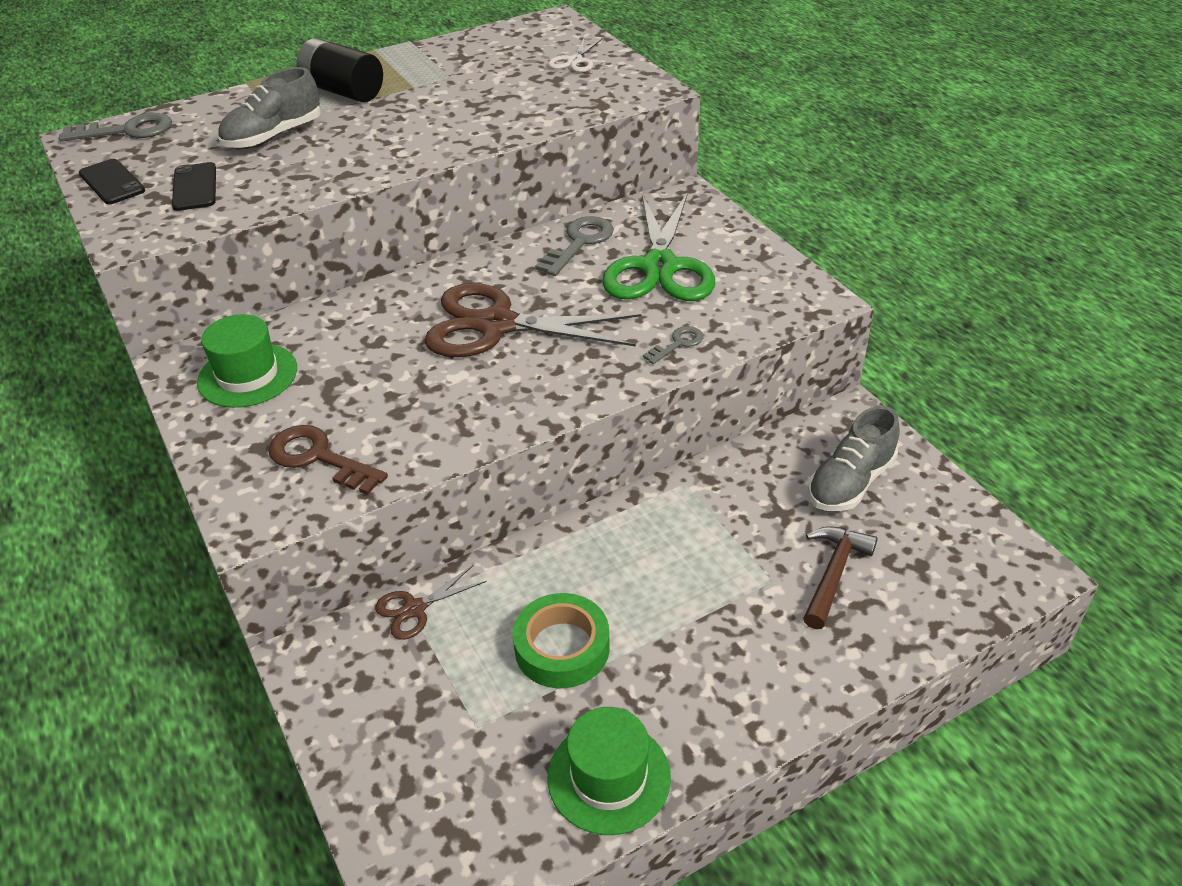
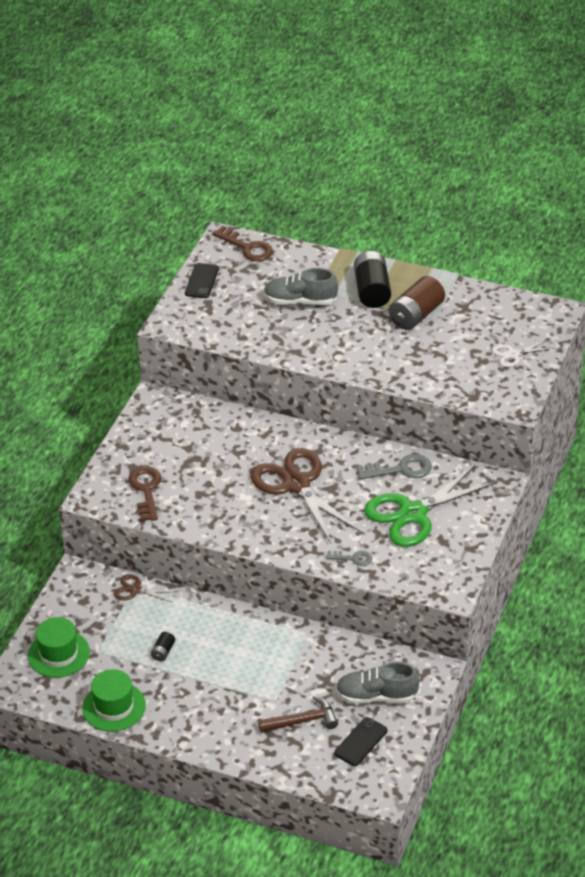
camera: 50 degrees right, 0 degrees up
grey key [59,113,172,141] -> brown key [212,226,273,261]
black phone [172,162,216,211] -> black phone moved to [334,717,388,766]
green hat [197,314,297,408] -> green hat moved to [28,617,90,678]
green tape [513,593,610,688] -> black battery [151,632,175,661]
none -> brown battery [389,276,445,330]

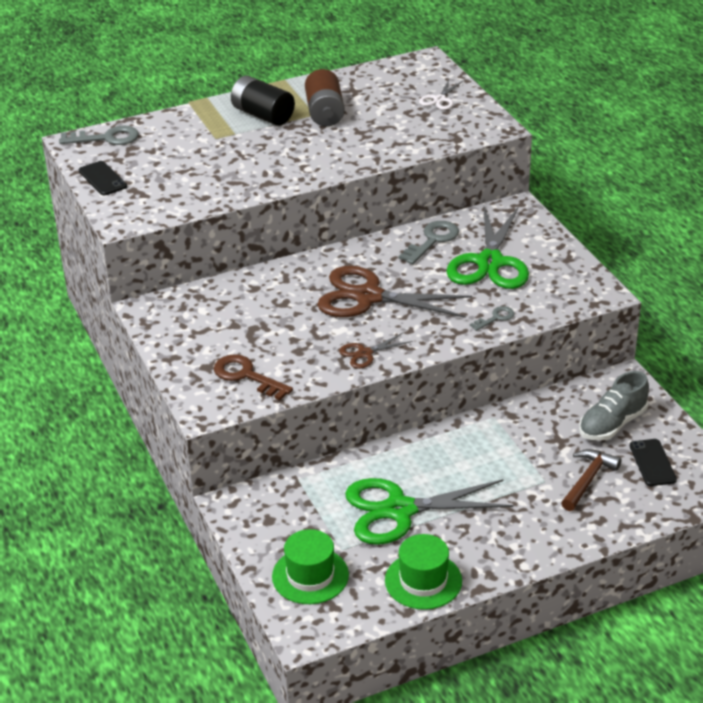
camera: 45 degrees left, 5 degrees down
brown scissors [114,574,178,602] -> brown scissors moved to [339,333,412,369]
black battery [151,632,175,661] -> green scissors [345,478,514,545]
brown key [212,226,273,261] -> grey key [59,125,139,145]
grey shoe [264,268,338,305] -> none

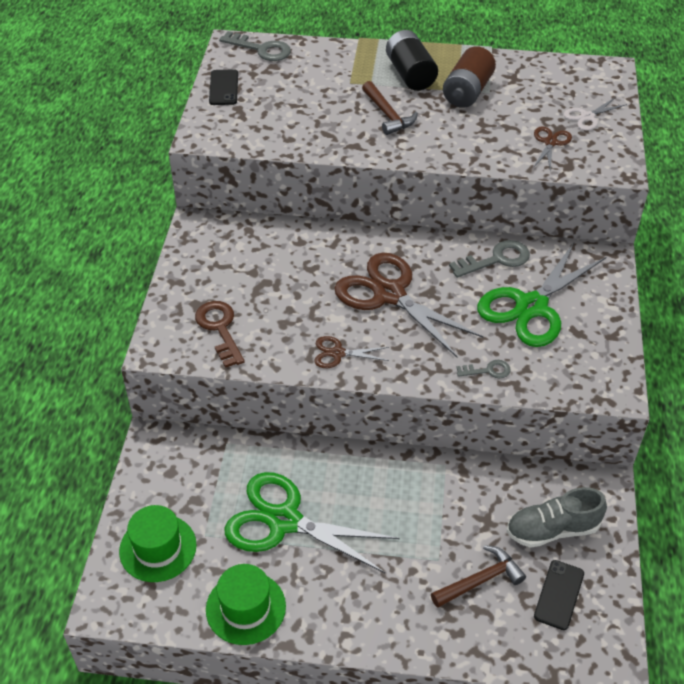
camera: 30 degrees right, 10 degrees up
none -> brown hammer [362,81,418,135]
none -> brown scissors [533,126,572,172]

